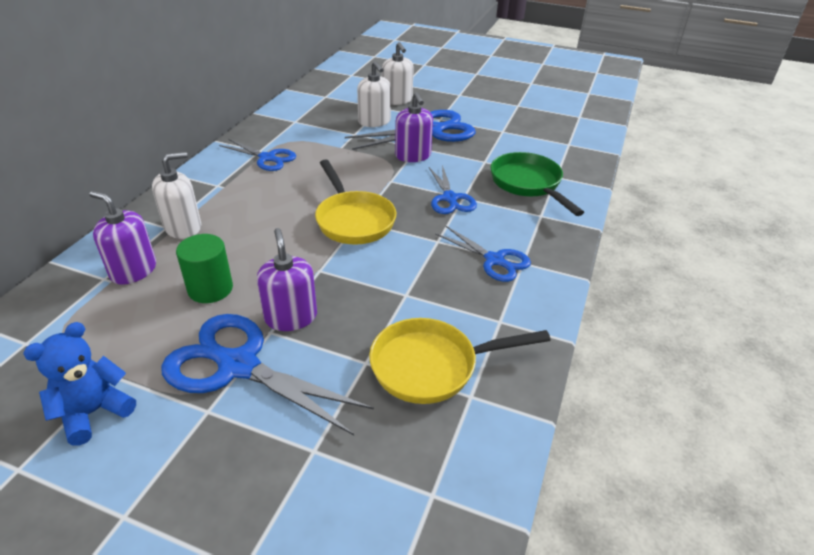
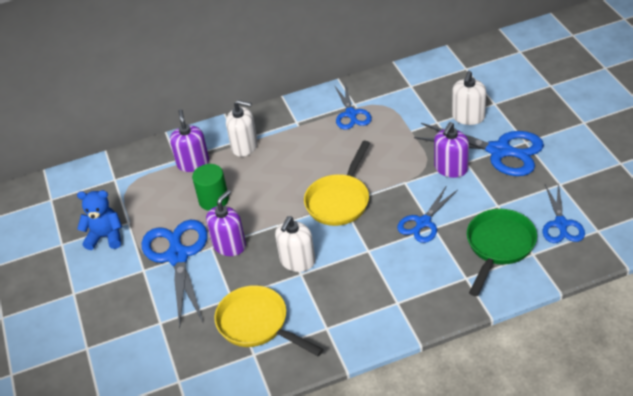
camera: 55 degrees right, 5 degrees up
white soap dispenser [382,42,414,105] -> white soap dispenser moved to [275,216,315,272]
blue scissors [435,226,531,282] -> blue scissors moved to [543,183,585,243]

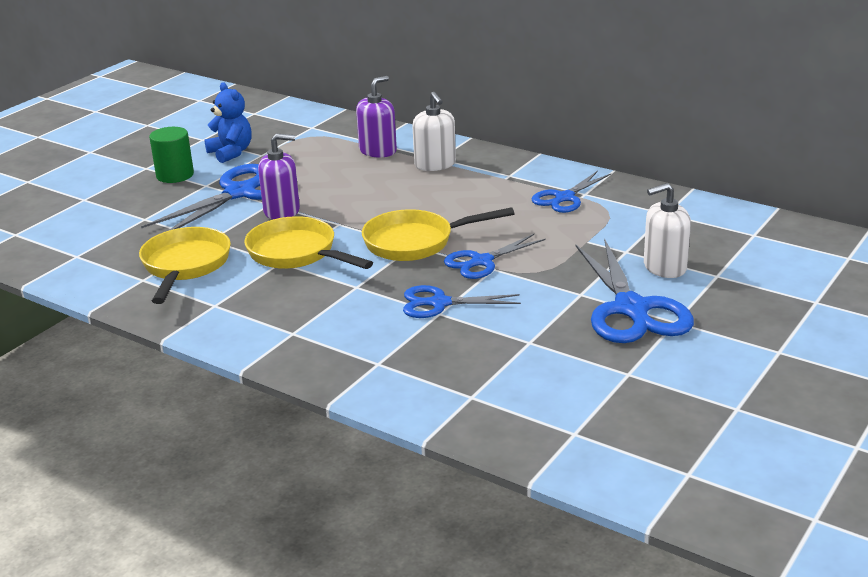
camera: 50 degrees right, 15 degrees down
green cylinder [192,164,229,211] -> green cylinder moved to [149,127,194,183]
white soap dispenser [275,216,315,272] -> yellow pan [244,216,373,269]
purple soap dispenser [434,122,469,178] -> none
green pan [467,209,537,296] -> none
blue scissors [543,183,585,243] -> blue scissors moved to [444,234,546,279]

